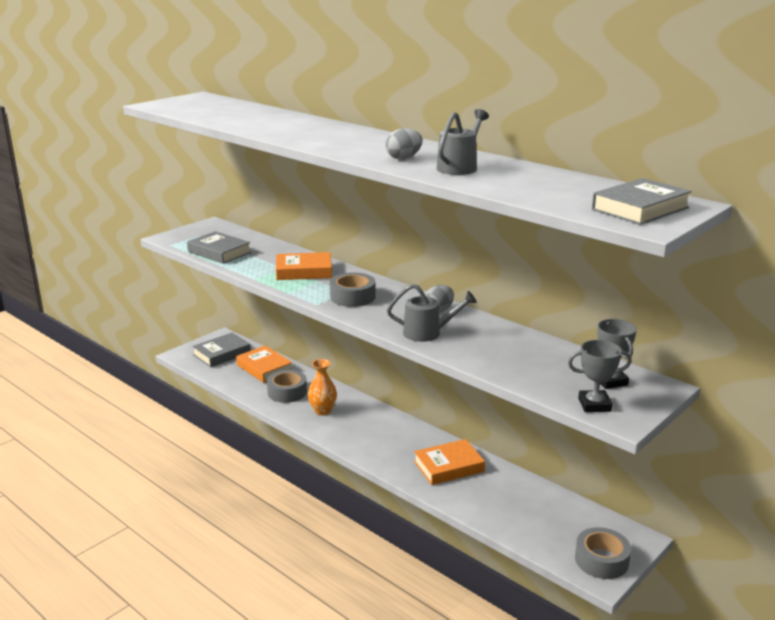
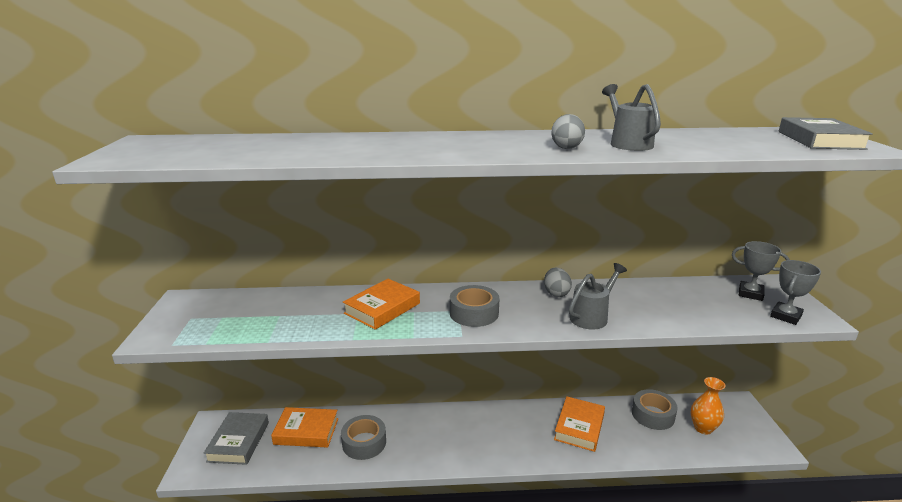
camera: 45 degrees left, 0 degrees up
grey book [187,231,251,264] -> none
orange vase [308,359,337,415] -> orange vase moved to [691,377,726,435]
grey tape [575,527,631,579] -> grey tape moved to [632,389,678,430]

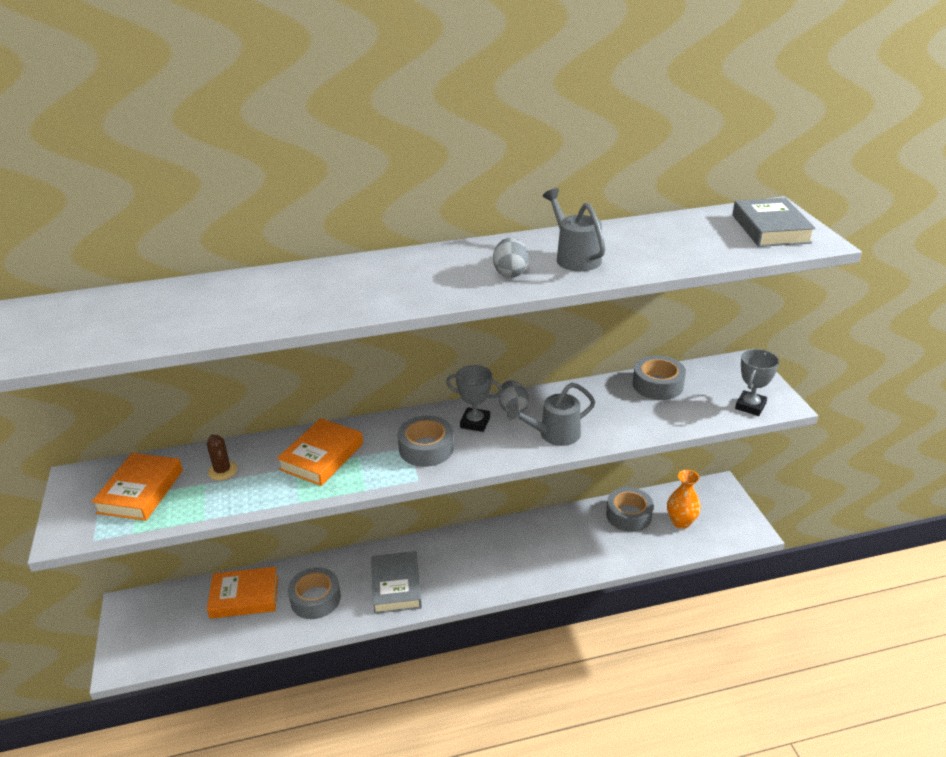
camera: 10 degrees left, 10 degrees up
grey book [204,412,269,465] -> grey book moved to [371,551,422,614]
orange book [554,396,605,452] -> orange book moved to [92,453,183,521]
grey watering can [569,263,627,329] -> grey watering can turned 150 degrees counterclockwise [507,383,595,446]
grey trophy [732,241,790,301] -> grey trophy moved to [446,365,503,432]
none -> brown cactus [207,434,237,480]
none -> grey tape [633,355,686,400]

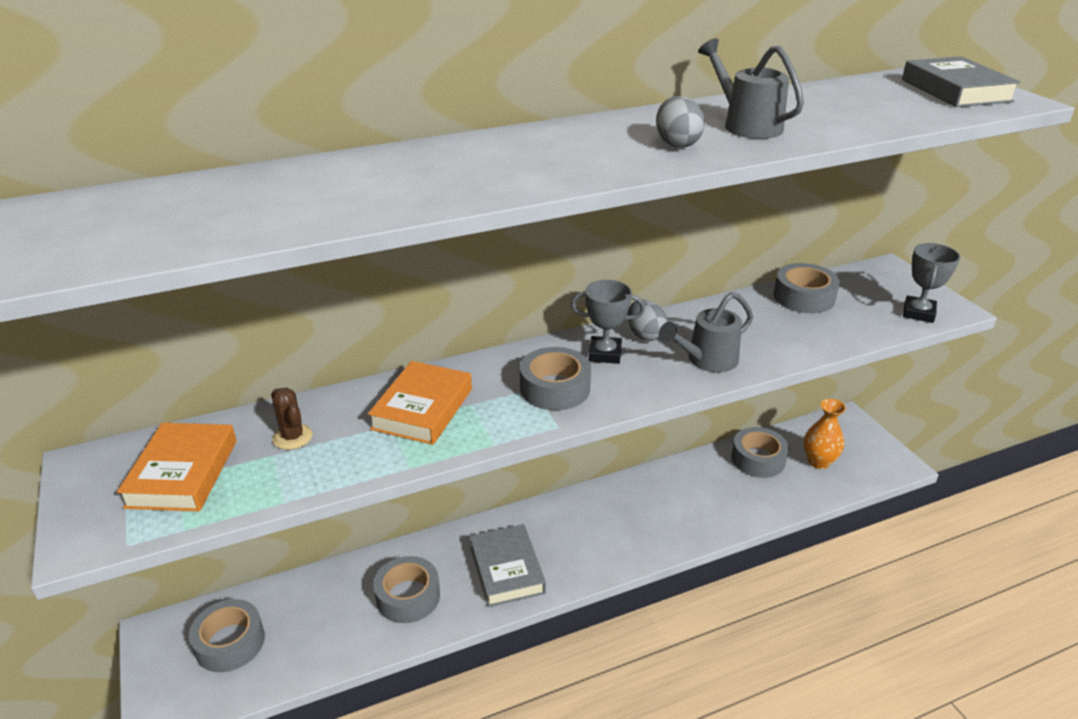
camera: 10 degrees left, 0 degrees up
orange book [207,566,278,619] -> none
none -> grey tape [189,599,265,672]

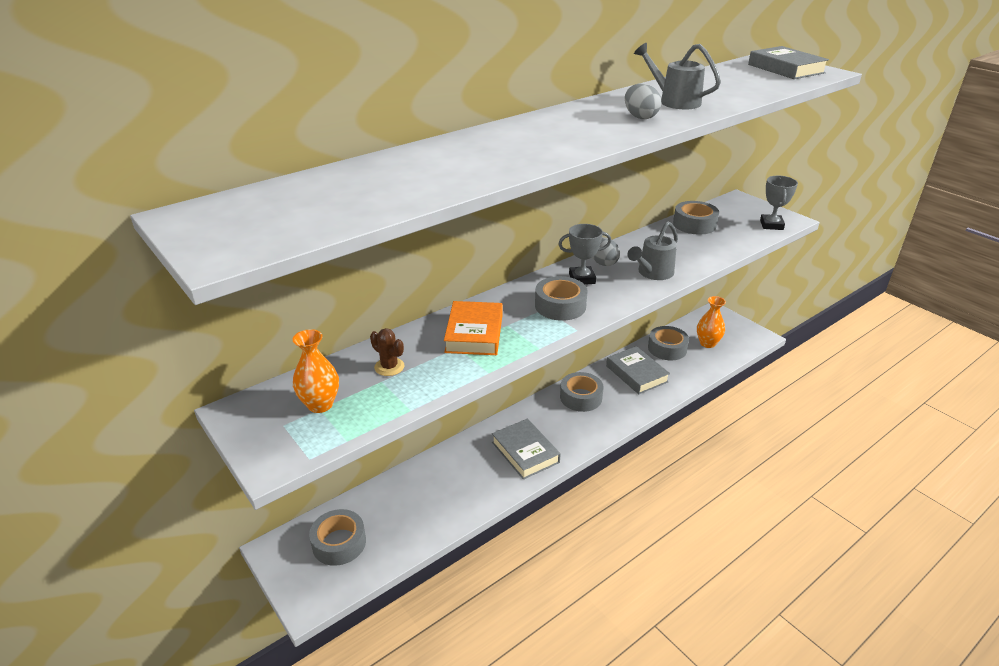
camera: 15 degrees left, 0 degrees up
orange book [117,423,237,511] -> orange vase [293,329,339,413]
grey tape [373,556,440,623] -> grey tape moved to [560,372,604,412]
none -> grey book [606,346,670,394]

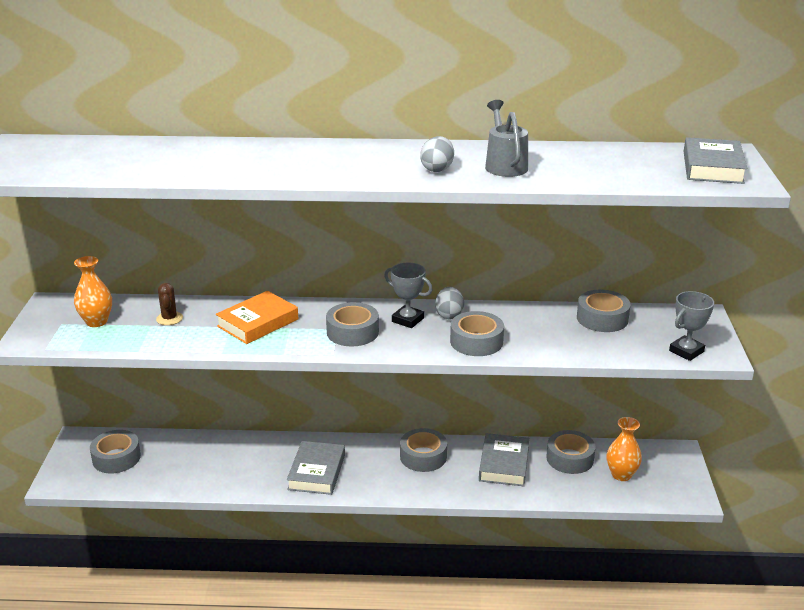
camera: 40 degrees right, 5 degrees down
grey watering can [627,221,678,280] -> grey tape [450,311,504,356]

